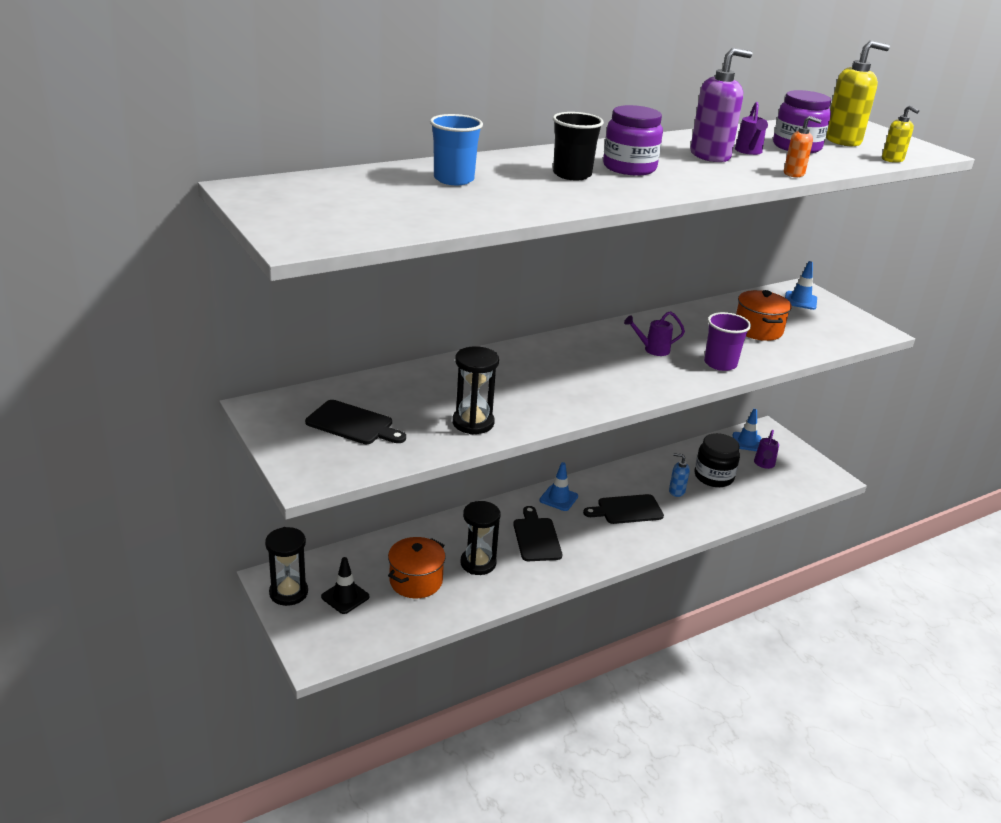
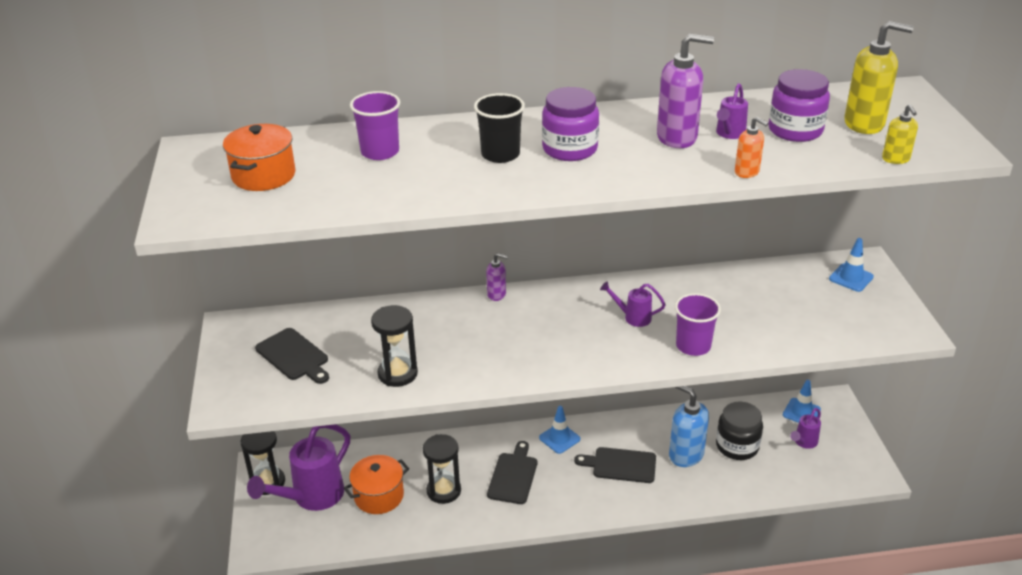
camera: 25 degrees right, 5 degrees up
black traffic cone [321,557,369,614] -> purple watering can [247,424,350,511]
blue cup [430,114,483,185] -> purple cup [350,91,400,160]
blue soap dispenser [669,453,690,497] -> blue soap dispenser [669,386,709,467], size x1.85
orange pot [736,290,792,341] -> orange pot moved to [223,124,296,191]
none -> purple soap dispenser [486,253,508,301]

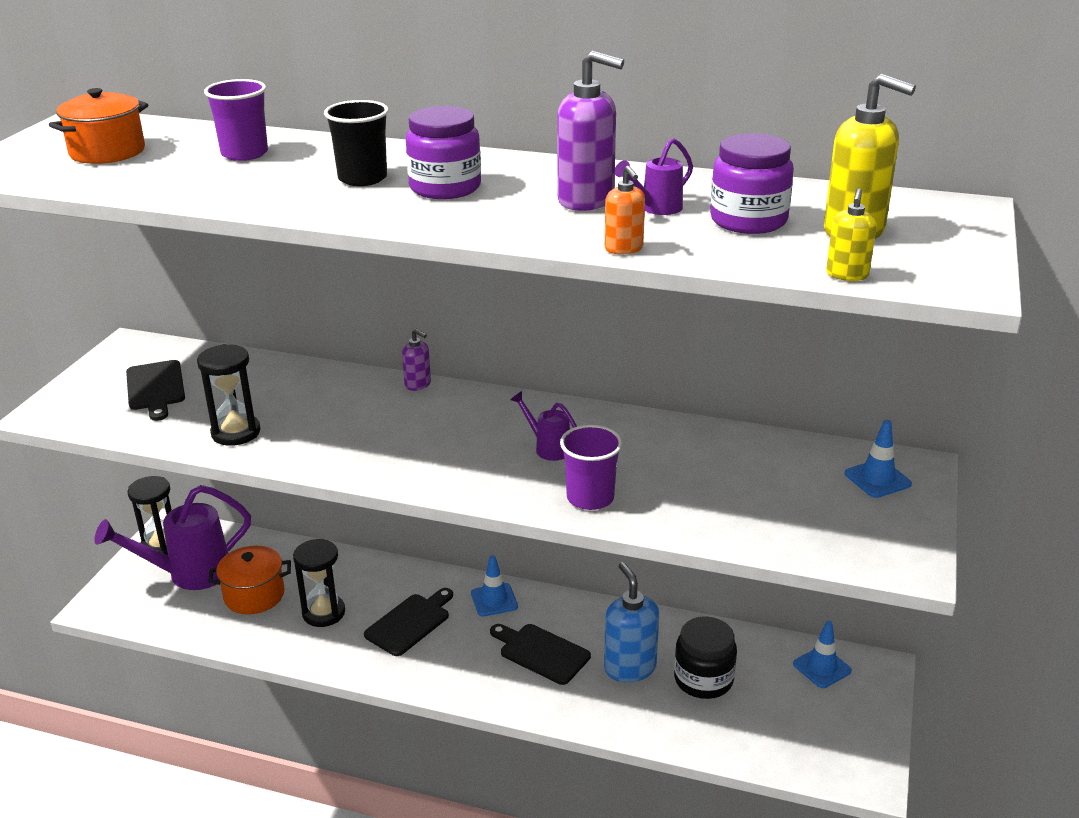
camera: 25 degrees right, 5 degrees down
purple watering can [790,408,821,449] -> none

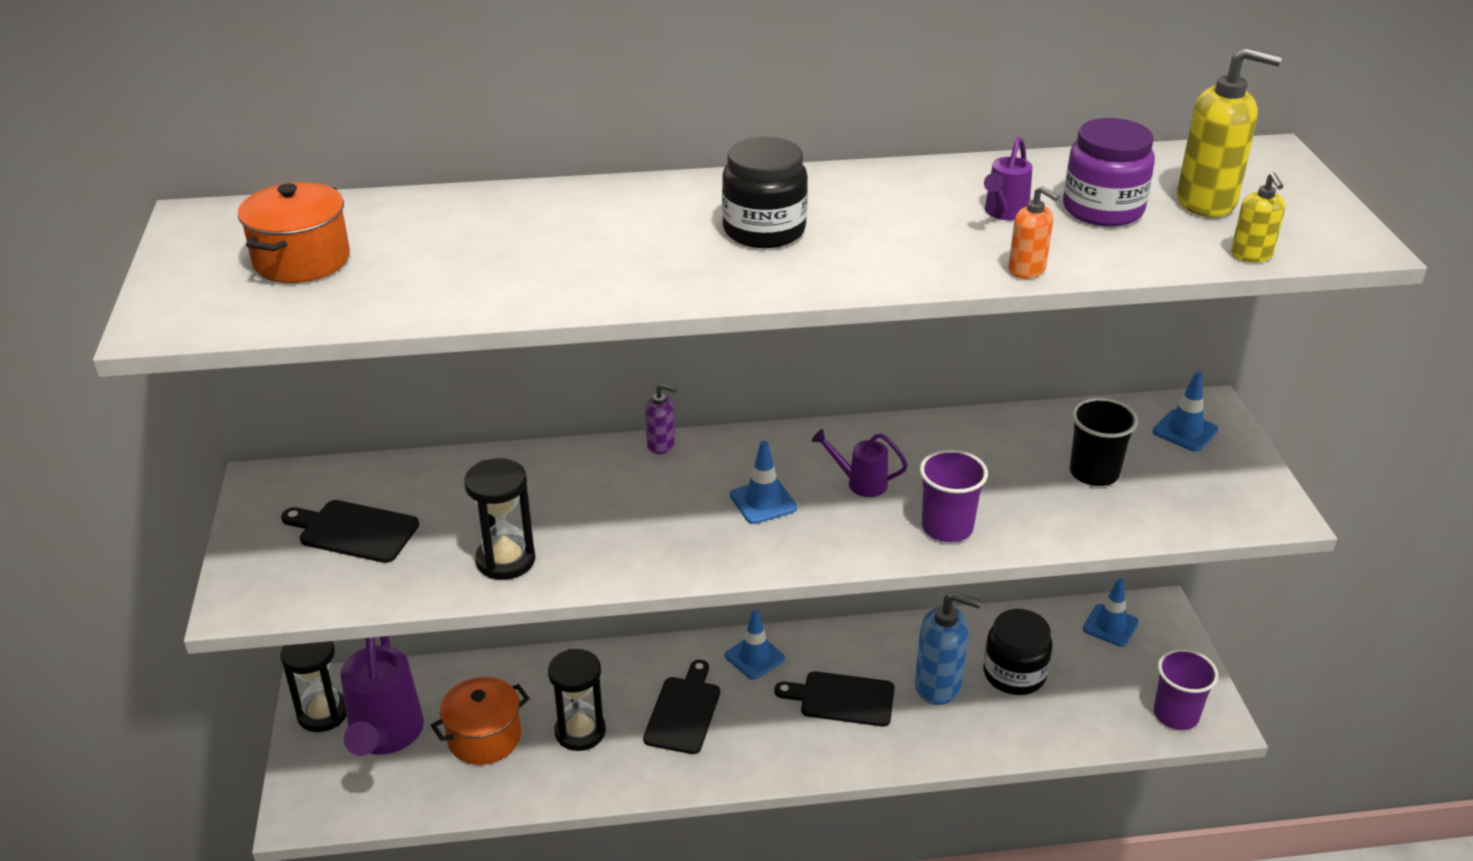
camera: 25 degrees left, 5 degrees up
purple watering can [95,485,251,590] -> purple watering can turned 45 degrees counterclockwise [341,636,424,756]
black cutting board [126,360,185,421] -> black cutting board turned 150 degrees clockwise [281,500,419,563]
purple cup [204,79,268,161] -> purple cup moved to [1154,649,1218,730]
black cup [324,100,389,186] -> black cup moved to [1070,398,1138,486]
purple jar [406,106,481,199] -> black jar [722,137,808,248]
purple soap dispenser [557,51,624,211] -> none
blue soap dispenser [604,562,659,683] -> blue soap dispenser turned 150 degrees clockwise [915,592,981,705]
none -> blue traffic cone [730,441,797,524]

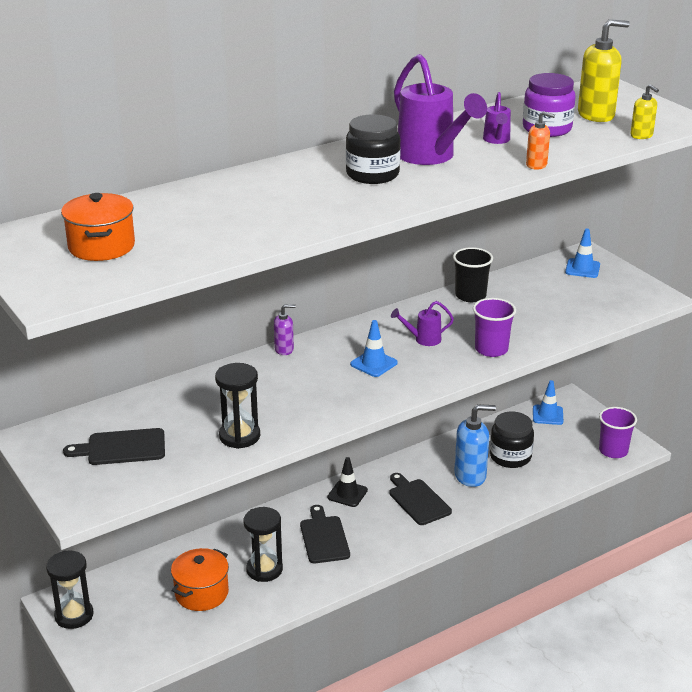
camera: 25 degrees left, 5 degrees down
purple watering can [341,636,424,756] -> purple watering can moved to [394,54,487,165]
blue traffic cone [725,609,785,680] -> black traffic cone [327,457,368,507]
black cutting board [774,671,895,727] -> black cutting board turned 75 degrees clockwise [389,473,452,525]
black cup [1070,398,1138,486] -> black cup moved to [453,247,493,302]

